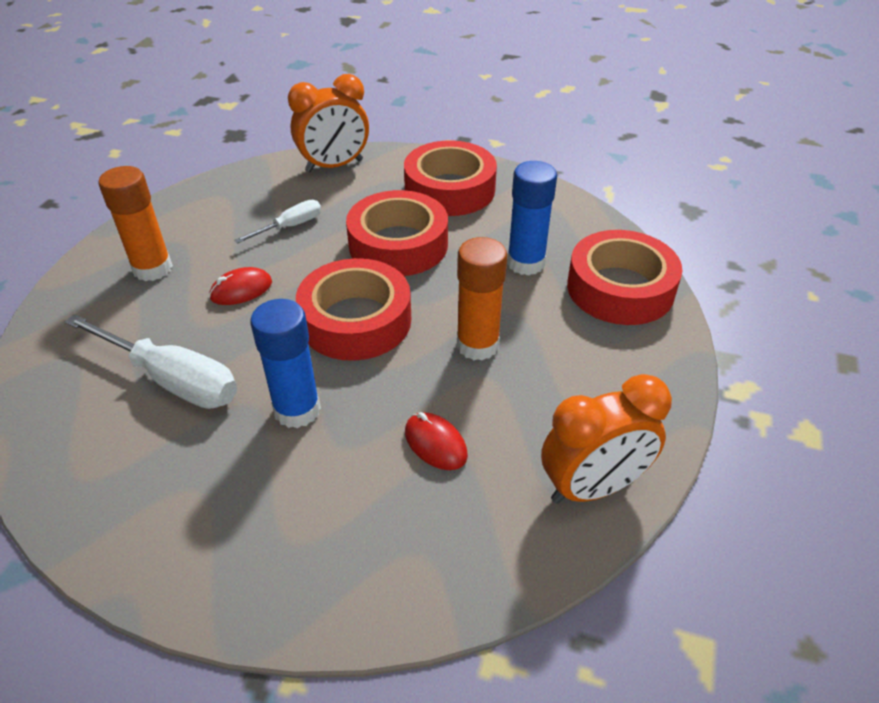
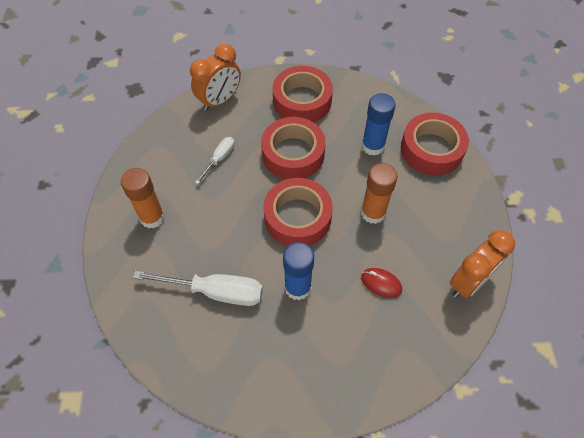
camera: 20 degrees left, 15 degrees up
red mouse [209,267,272,305] -> none

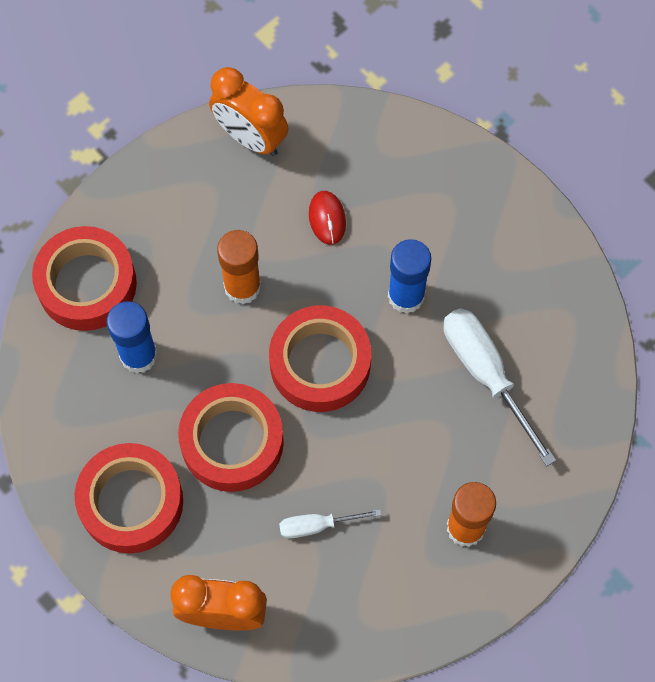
camera: 130 degrees left, 10 degrees up
orange clock [450,230,515,298] -> orange clock turned 150 degrees counterclockwise [209,67,288,156]

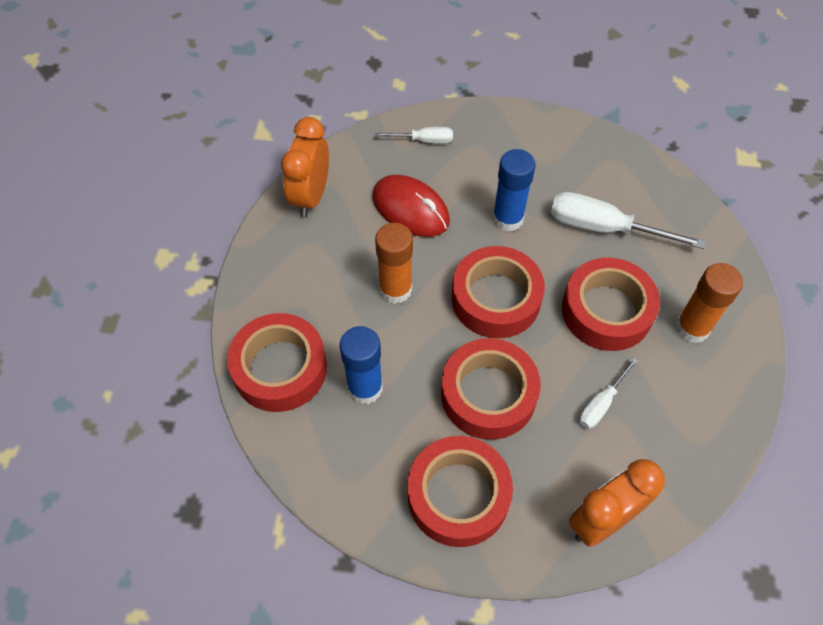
camera: 40 degrees left, 10 degrees down
orange clock [209,67,288,156] -> orange clock turned 105 degrees clockwise [281,117,329,217]
red mouse [309,191,346,245] -> red mouse [372,175,450,237], size x1.77
none -> white screwdriver [375,127,453,144]
none -> red tape [562,257,660,351]

